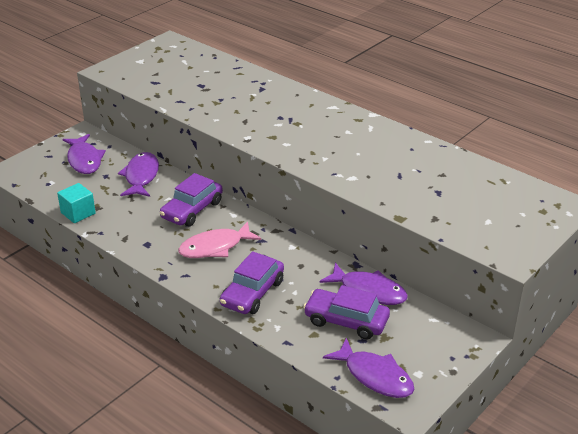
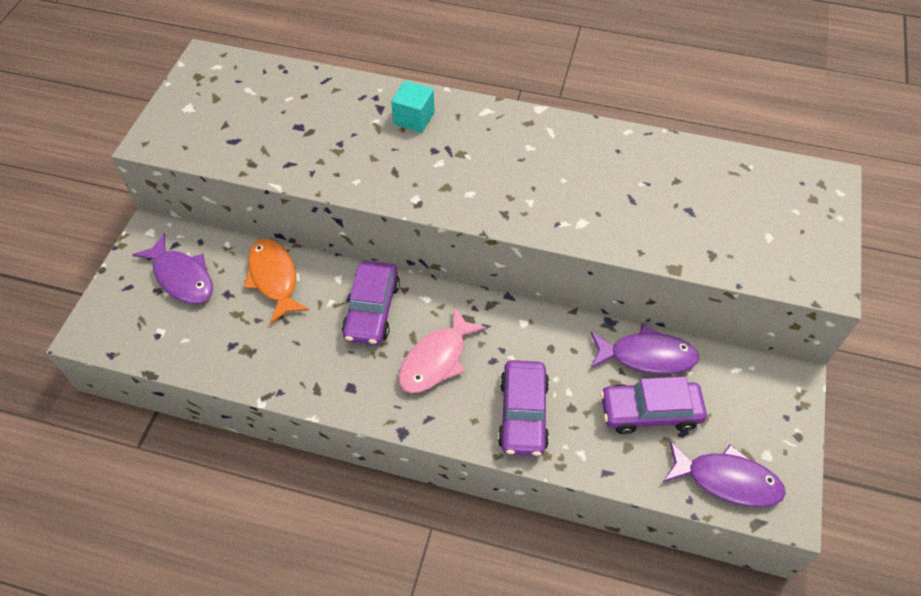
camera: 25 degrees left, 20 degrees up
turquoise cube [57,183,96,223] -> turquoise cube moved to [391,81,435,133]
purple fish [118,152,159,197] -> orange fish [244,239,309,324]

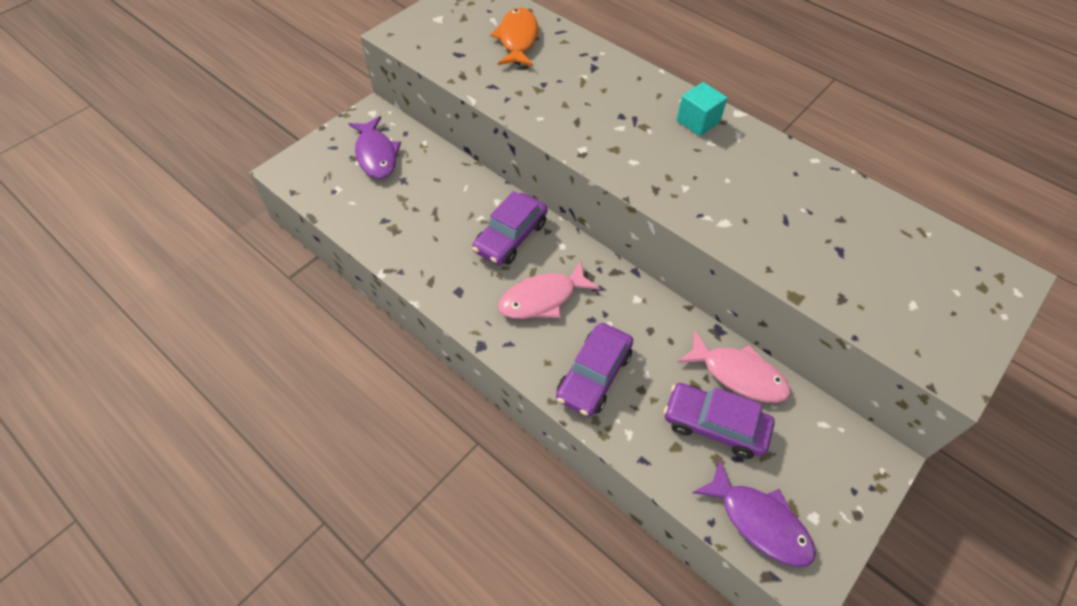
camera: 25 degrees right, 0 degrees up
orange fish [244,239,309,324] -> orange fish moved to [490,8,538,67]
turquoise cube [391,81,435,133] -> turquoise cube moved to [677,82,727,136]
purple fish [591,324,699,374] -> pink fish [677,330,791,403]

